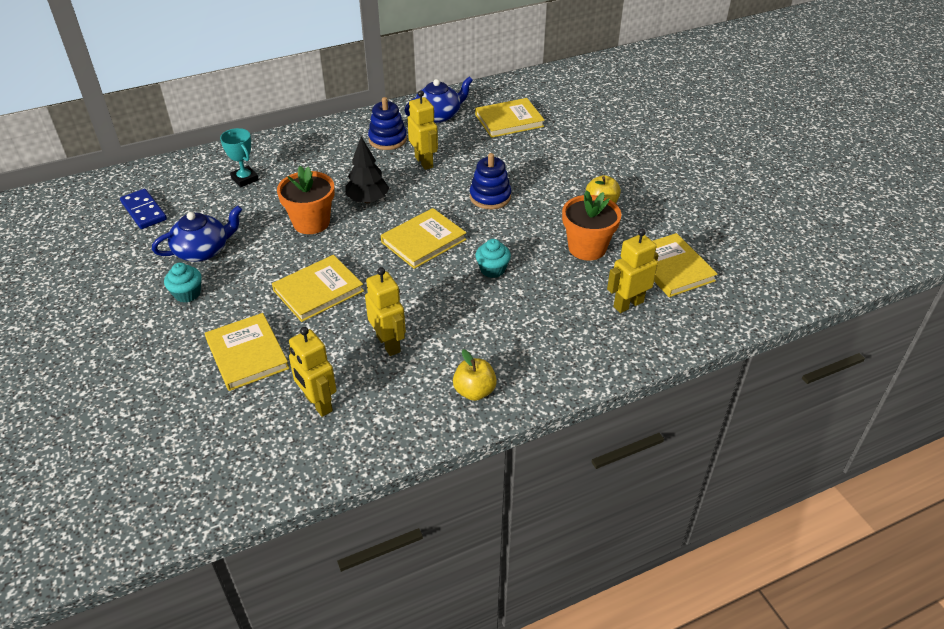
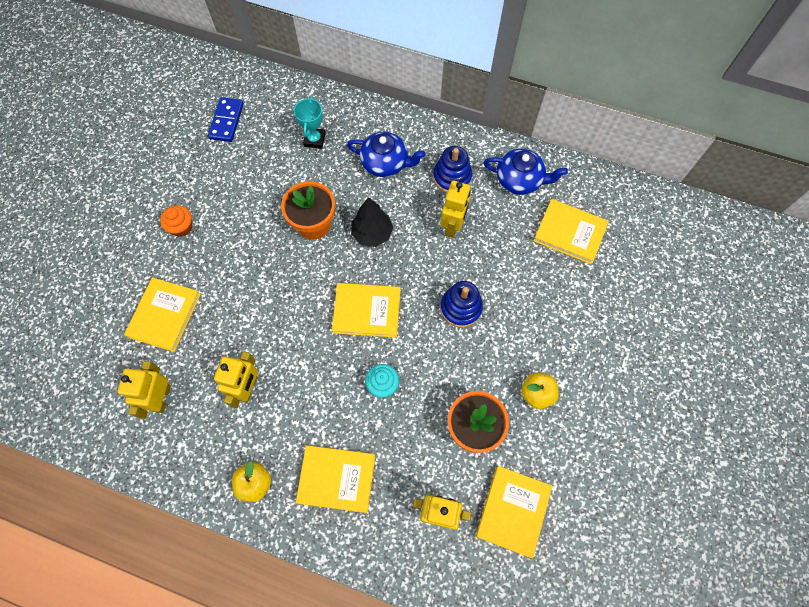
camera: 45 degrees right, 25 degrees up
blue teapot [152,206,242,262] -> blue teapot moved to [347,132,425,177]
turquoise cupcake [164,263,202,303] -> orange cupcake [160,205,193,237]
yellow book [272,255,364,322] -> yellow book moved to [296,445,375,513]

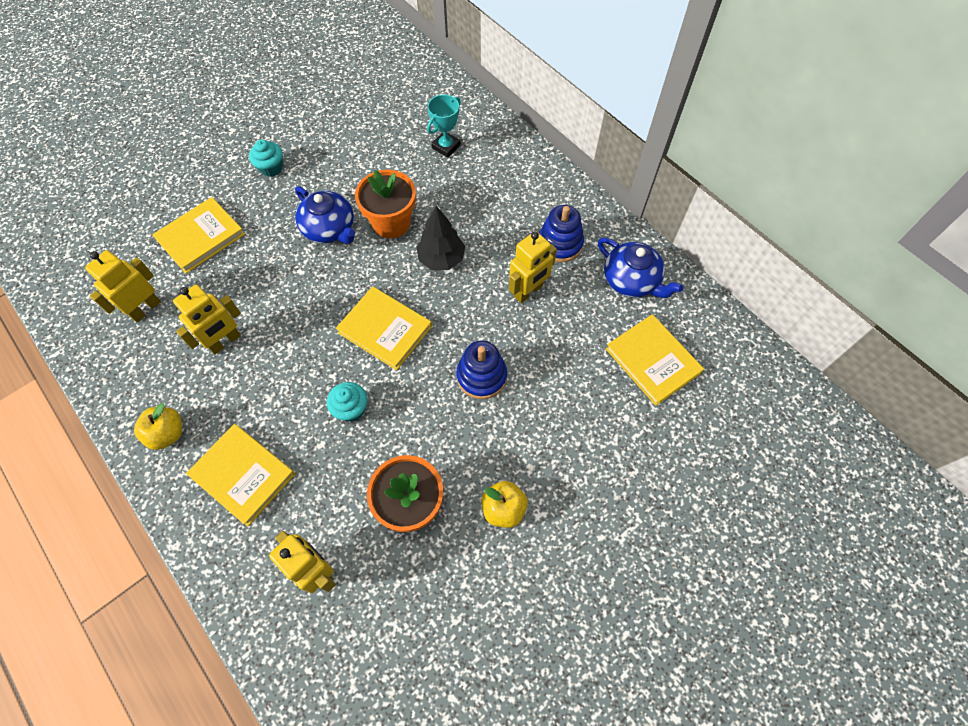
camera: 30 degrees right, 5 degrees down
orange cupcake [160,205,193,237] -> turquoise cupcake [249,139,283,177]
blue domino [208,97,244,142] -> none
blue teapot [347,132,425,177] -> blue teapot moved to [295,186,355,244]
yellow book [476,466,552,559] -> none

